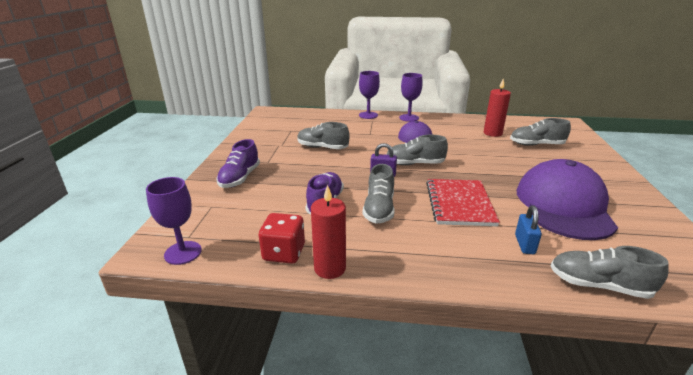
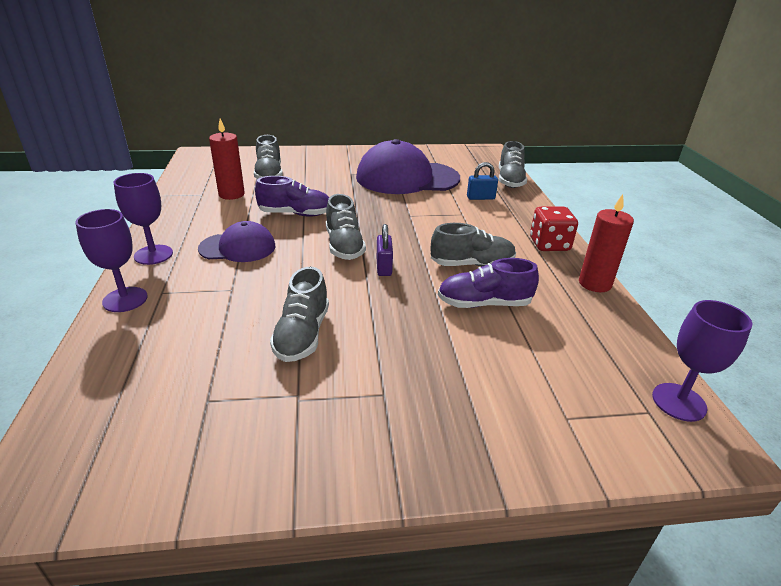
camera: 105 degrees left, 5 degrees up
purple shoe [216,139,260,188] -> purple shoe moved to [255,176,329,217]
red dice [259,213,305,264] -> red dice moved to [530,207,578,251]
red notebook [426,179,500,226] -> none

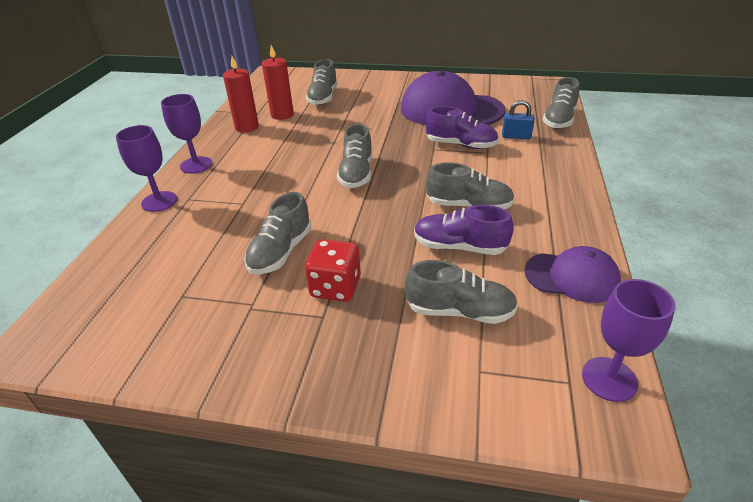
camera: 20 degrees right, 5 degrees up
purple cap [198,221,275,262] -> purple cap moved to [524,246,621,303]
purple shoe [255,176,329,217] -> purple shoe moved to [426,106,499,149]
purple padlock [377,224,393,276] -> none
red dice [530,207,578,251] -> red dice moved to [305,239,361,302]
red candle [579,194,634,292] -> red candle moved to [223,56,259,133]
none -> grey shoe [405,260,518,324]

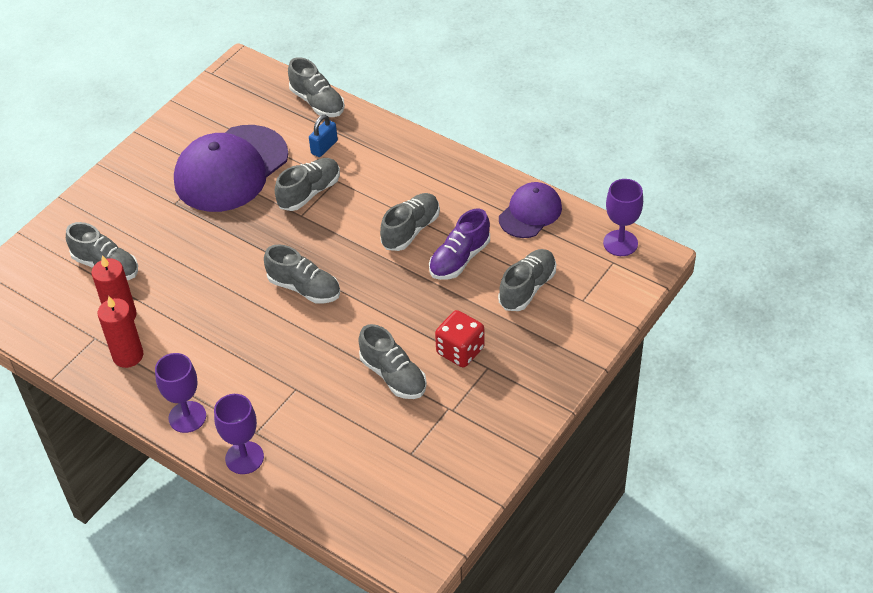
camera: 65 degrees left, 10 degrees up
purple shoe [426,106,499,149] -> grey shoe [275,158,340,211]

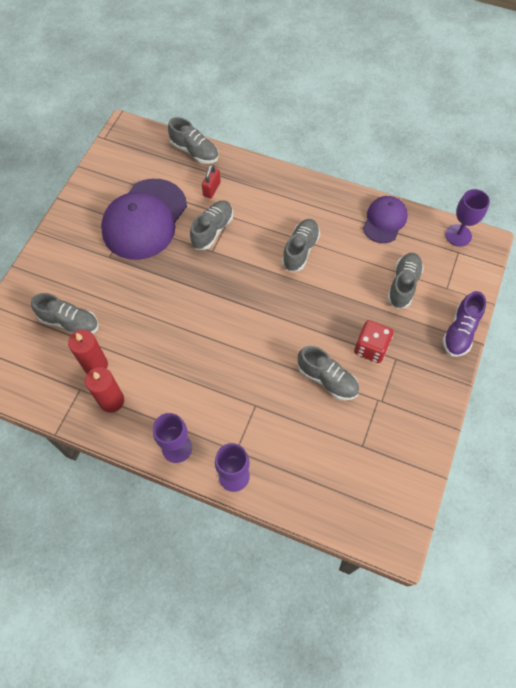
camera: 15 degrees left, 15 degrees up
grey shoe [264,245,340,303] -> none
blue padlock [309,115,338,157] -> red padlock [202,165,221,199]
purple shoe [429,209,490,280] -> purple shoe moved to [442,291,486,357]

